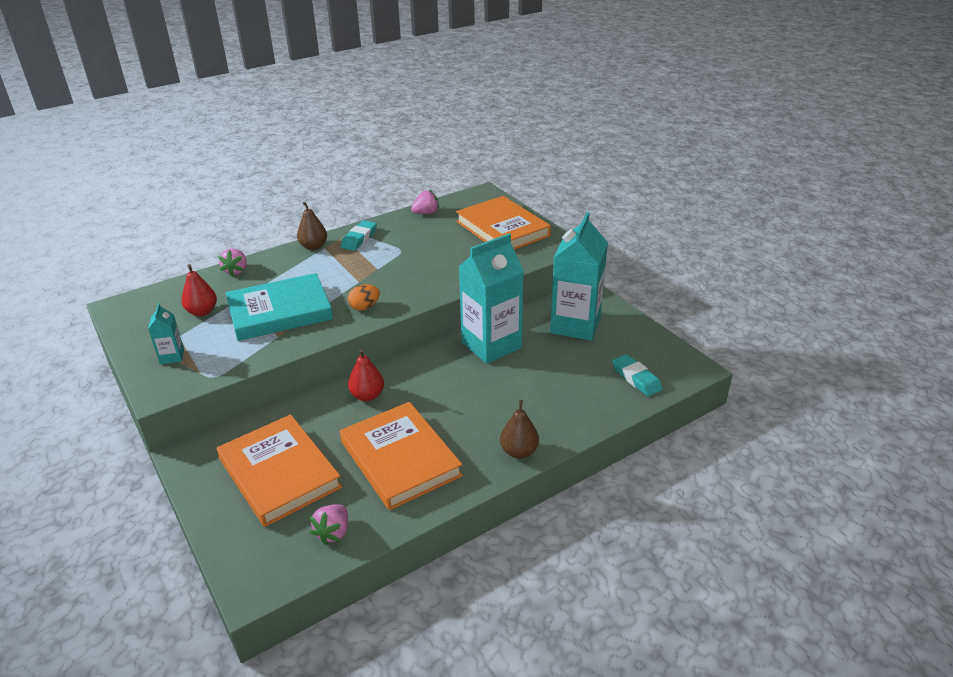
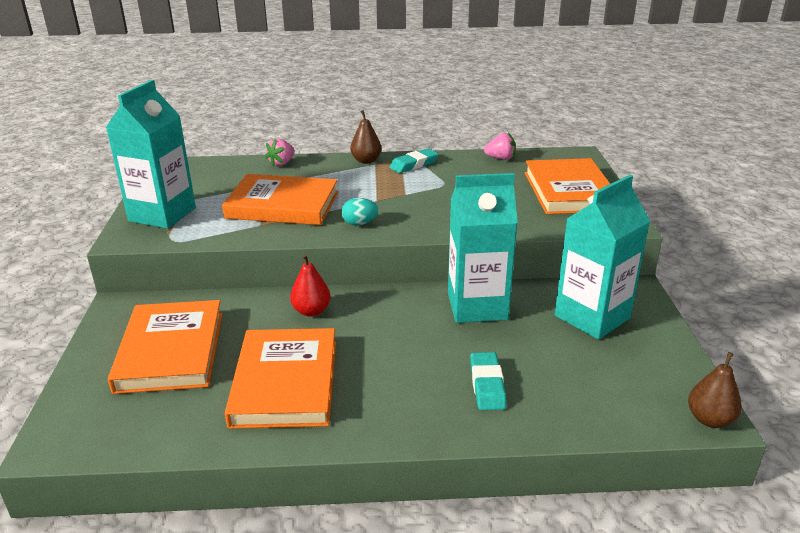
camera: 30 degrees right, 5 degrees down
turquoise carton [148,303,184,364] -> turquoise carton [106,80,196,229], size x2.26
red pear [181,264,217,316] -> none
turquoise book [226,273,333,341] -> orange book [222,174,338,225]
pink strawberry [310,504,348,545] -> none
orange egg [348,284,380,311] -> turquoise egg [342,198,378,226]
brown pear [500,400,539,459] -> brown pear moved to [688,352,742,428]
turquoise eraser [612,354,663,397] -> turquoise eraser moved to [470,352,507,410]

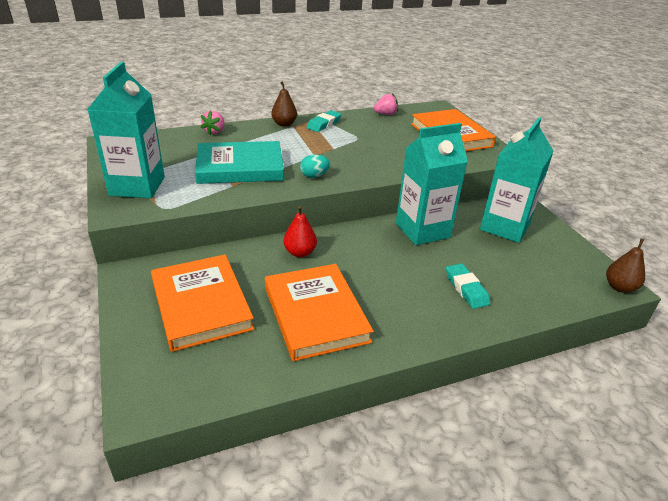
camera: 20 degrees left, 5 degrees up
orange book [222,174,338,225] -> turquoise book [195,141,284,184]

